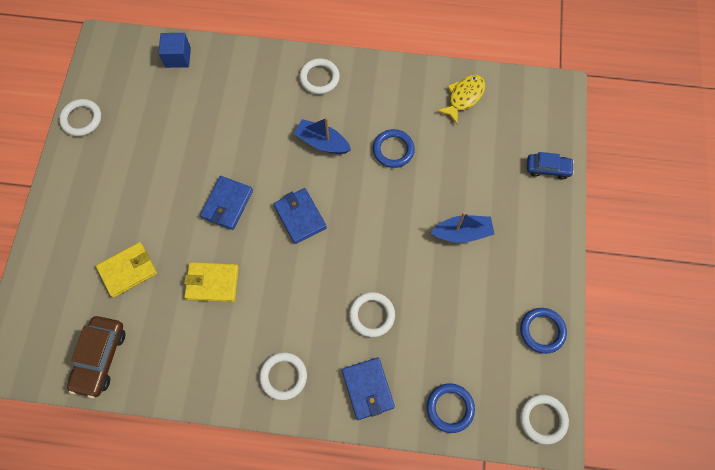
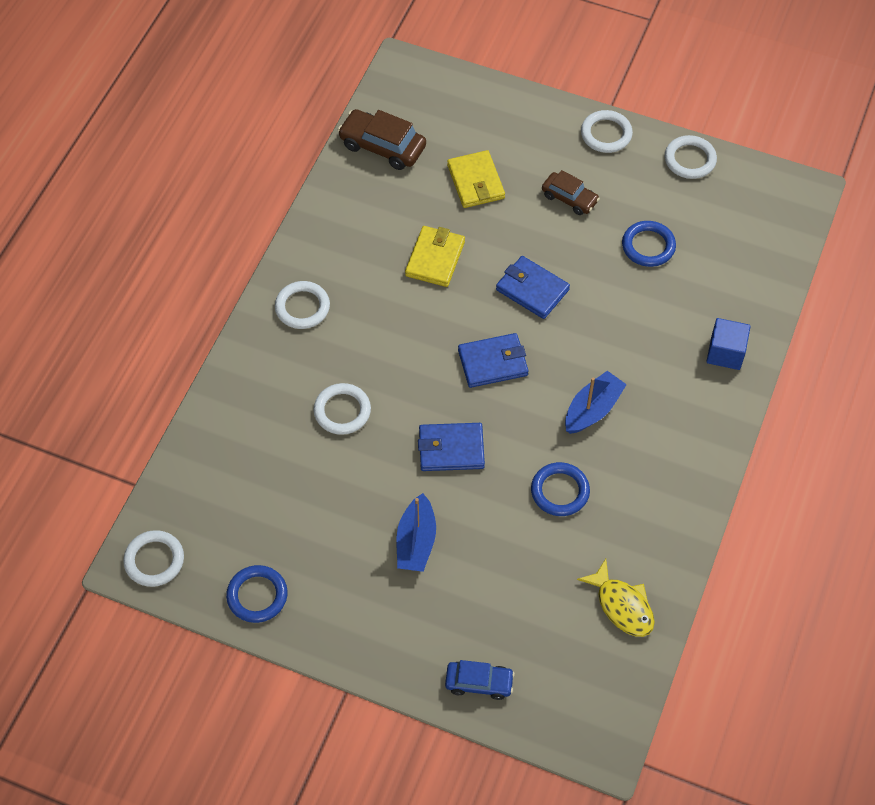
camera: 105 degrees right, 10 degrees down
blue cube [159,33,191,68] -> blue cube moved to [706,318,751,370]
white ring [299,58,340,94] -> white ring moved to [581,110,633,153]
blue wallet [342,358,395,420] -> blue wallet moved to [418,423,485,471]
blue ring [427,383,475,433] -> blue ring moved to [622,221,676,267]
blue car [527,152,574,179] -> blue car turned 105 degrees counterclockwise [445,660,515,700]
none -> brown car [542,170,600,215]

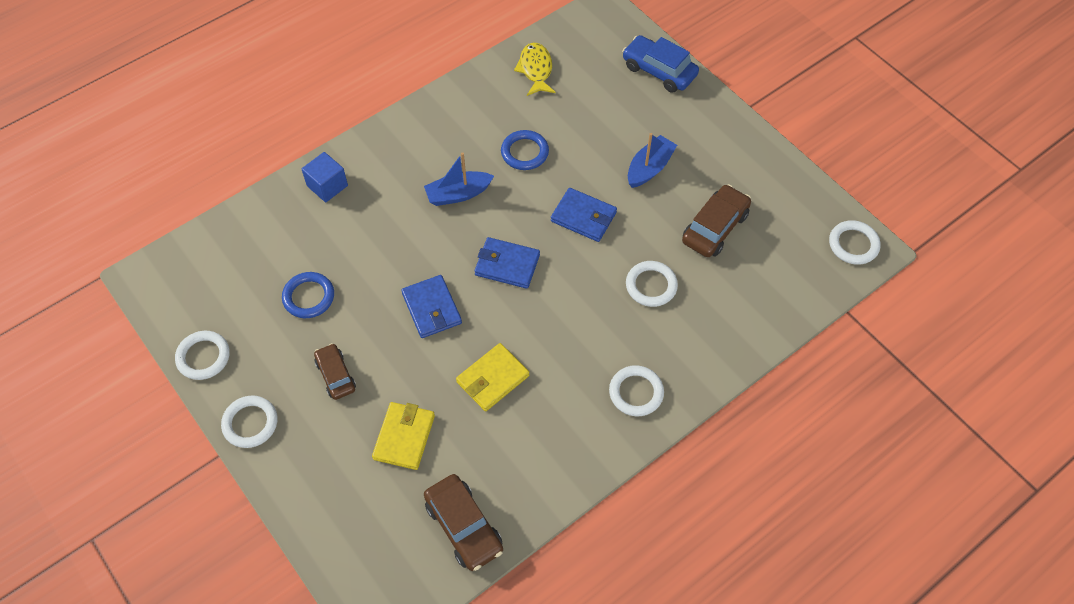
camera: 150 degrees left, 0 degrees up
blue ring [226,565,287,623] -> none
blue car [445,660,515,700] -> blue car [622,35,699,93], size x1.54
none -> brown car [682,184,751,257]

